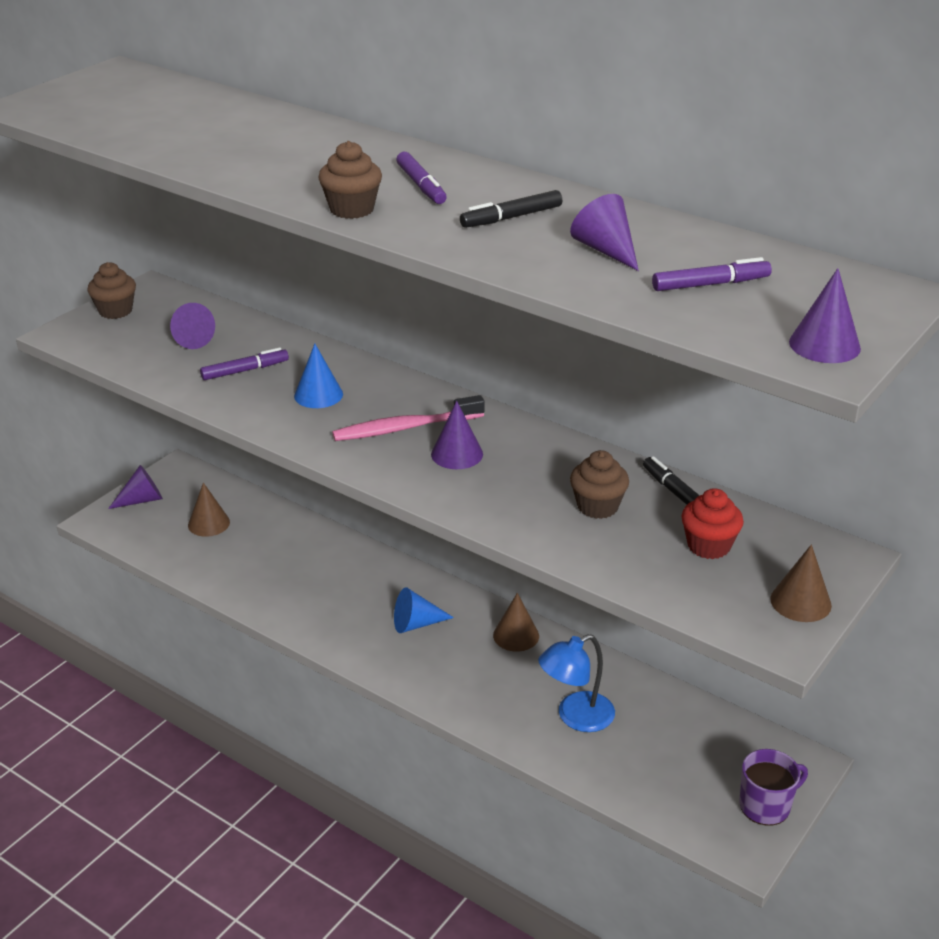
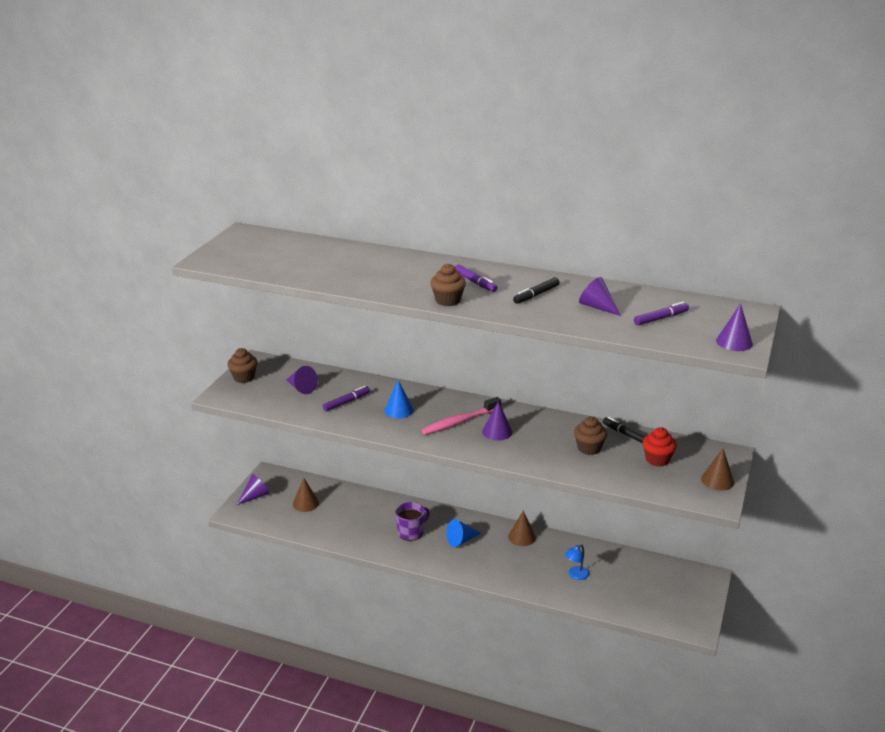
camera: 15 degrees left, 5 degrees down
blue lamp [538,634,615,732] -> blue lamp [564,544,589,580], size x0.62
purple mug [740,749,808,826] -> purple mug moved to [395,502,430,541]

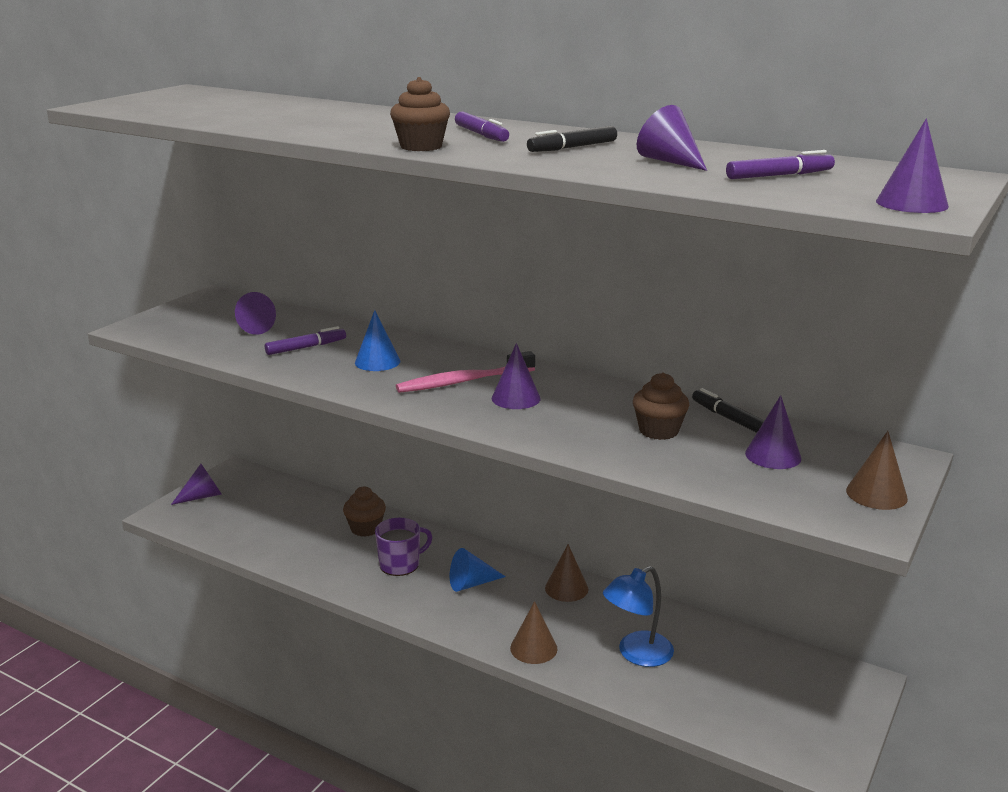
camera: 10 degrees right, 5 degrees down
brown cupcake [227,348,258,383] -> brown cupcake moved to [343,487,386,537]
brown cone [293,478,319,512] -> brown cone moved to [510,601,558,664]
blue lamp [564,544,589,580] -> blue lamp [603,566,674,667], size x1.60
red cupcake [643,427,677,466] -> purple cone [745,395,801,469]

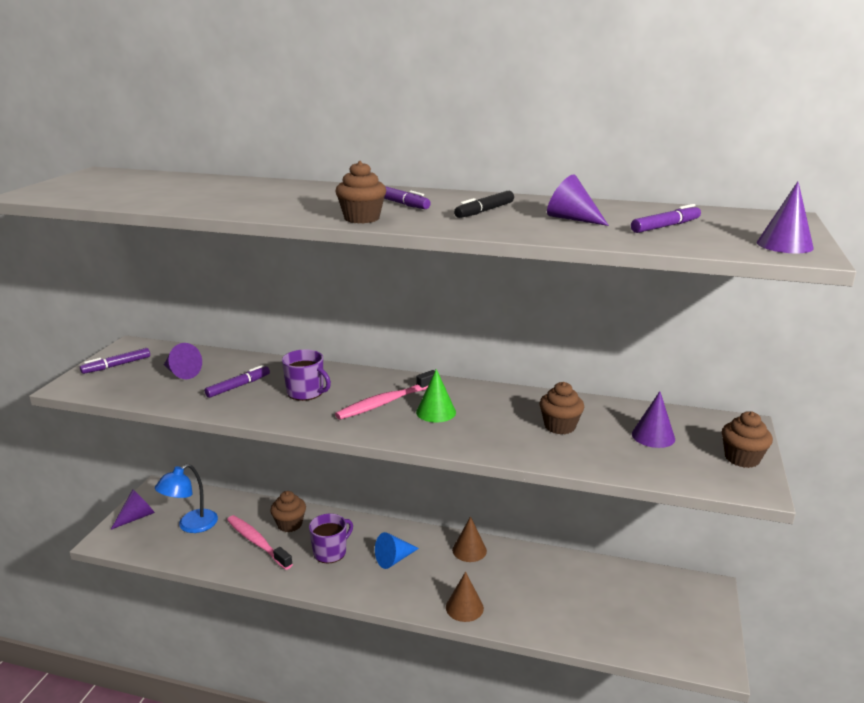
camera: 15 degrees left, 0 degrees up
blue cone [355,310,400,371] -> purple mug [282,350,331,401]
purple cone [492,343,541,409] -> green cone [416,369,456,422]
blue lamp [603,566,674,667] -> blue lamp moved to [155,464,218,533]
black marker [692,388,765,433] -> none
brown cone [846,431,908,510] -> brown cupcake [722,411,773,468]
none -> purple marker [80,348,150,374]
none -> pink toothbrush [227,515,293,570]

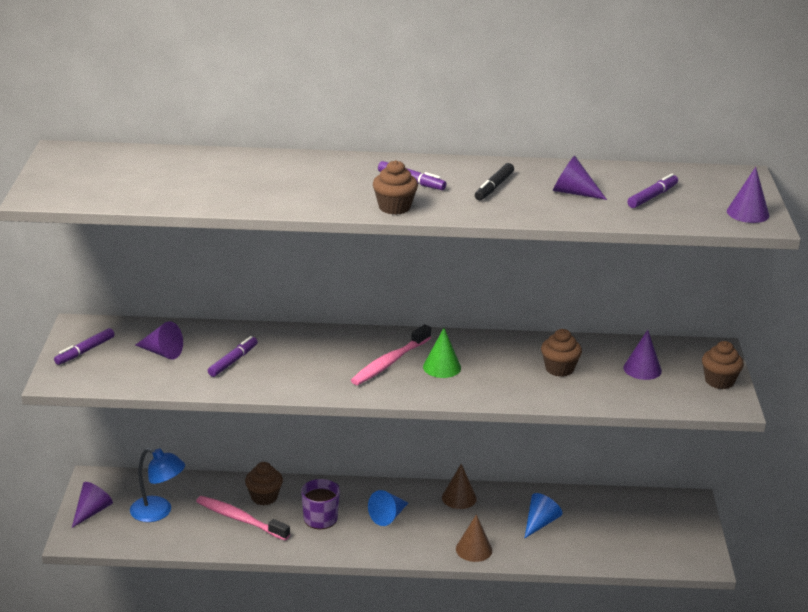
camera: 15 degrees left, 5 degrees up
blue lamp [155,464,218,533] -> blue lamp turned 90 degrees counterclockwise [130,448,185,522]
purple mug [282,350,331,401] -> none
none -> blue cone [524,493,562,539]

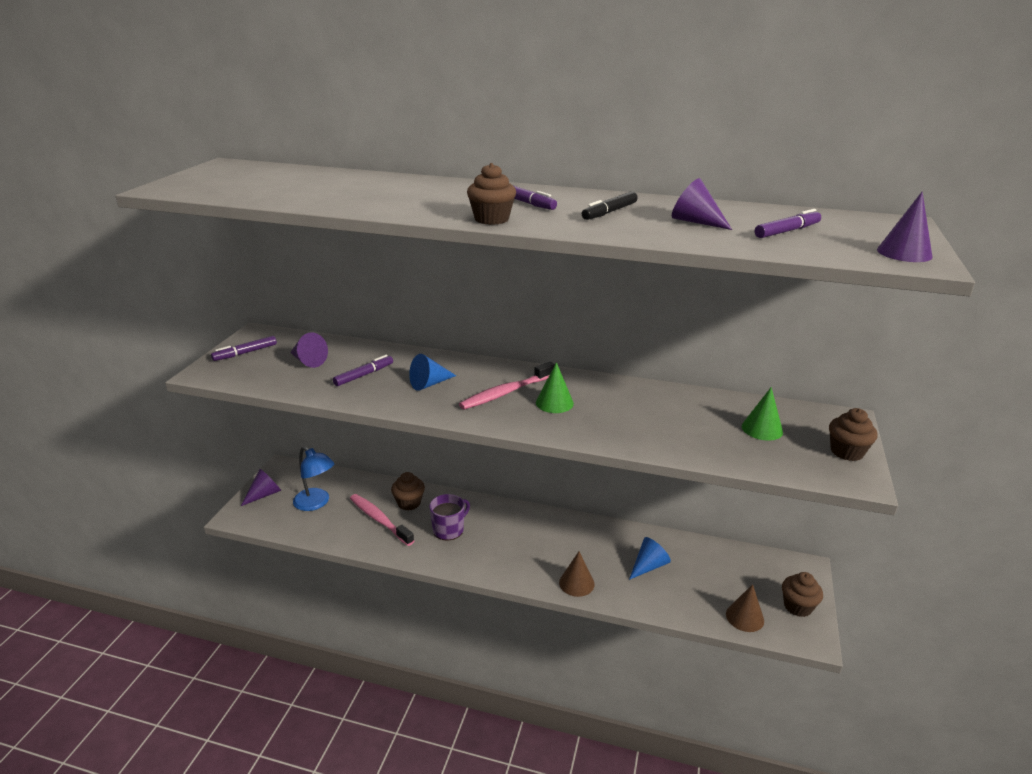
camera: 15 degrees right, 0 degrees up
blue cone [368,490,408,526] -> blue cone moved to [409,354,456,391]
brown cone [442,464,477,509] -> brown cone moved to [726,584,764,632]
brown cupcake [541,329,582,377] -> brown cupcake moved to [782,572,823,617]
purple cone [623,330,662,380] -> green cone [742,387,783,441]

